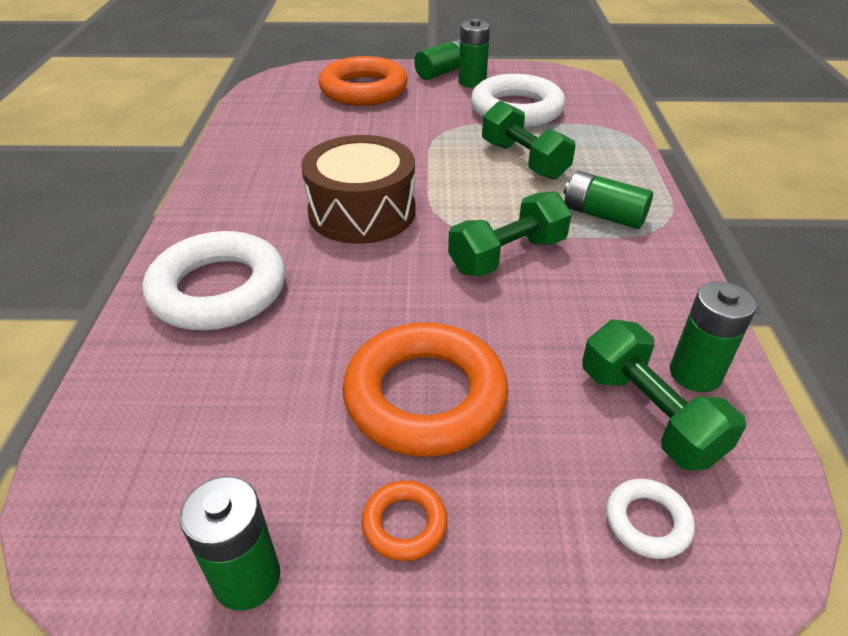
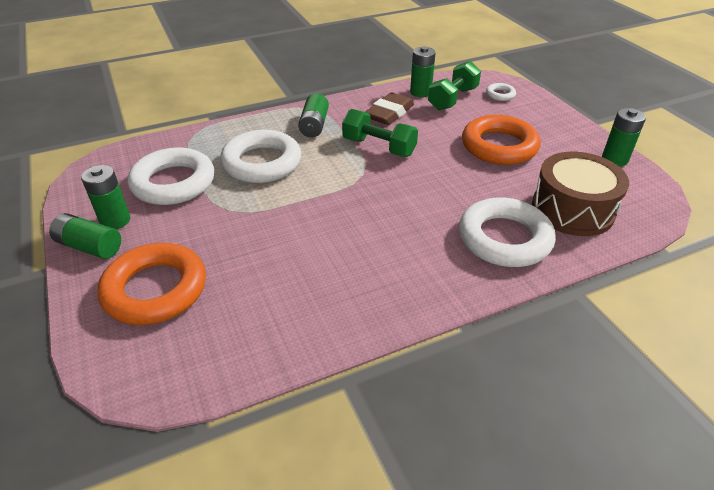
camera: 115 degrees left, 0 degrees up
brown drum [301,135,415,244] -> brown drum moved to [532,152,629,236]
orange ring [361,480,447,561] -> none
green dumbbell [482,101,576,180] -> white ring [220,130,301,183]
none -> brown eraser [365,92,414,125]

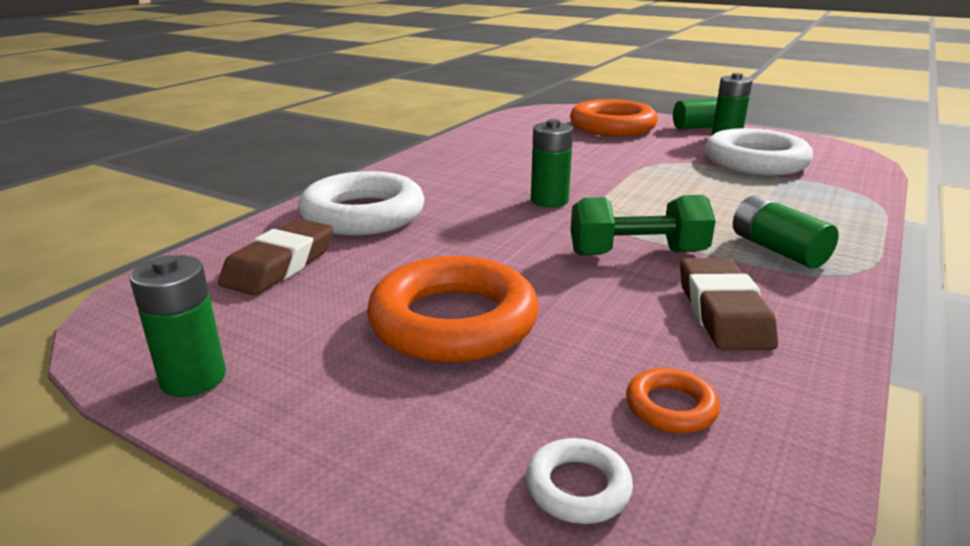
camera: 145 degrees right, 15 degrees down
white ring [220,130,301,183] -> none
green battery [410,46,436,97] -> green battery moved to [531,119,573,208]
green dumbbell [428,61,481,110] -> orange ring [626,368,720,433]
brown drum [532,152,629,236] -> brown eraser [218,219,333,295]

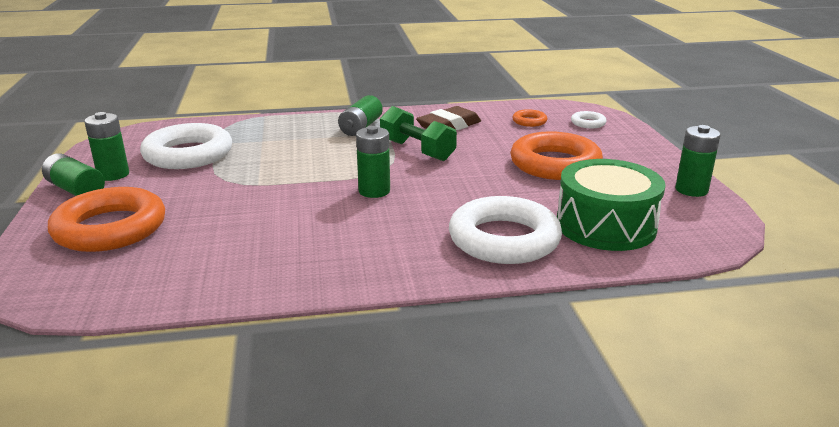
camera: 130 degrees left, 0 degrees up
brown eraser [218,219,333,295] -> green drum [557,159,666,251]

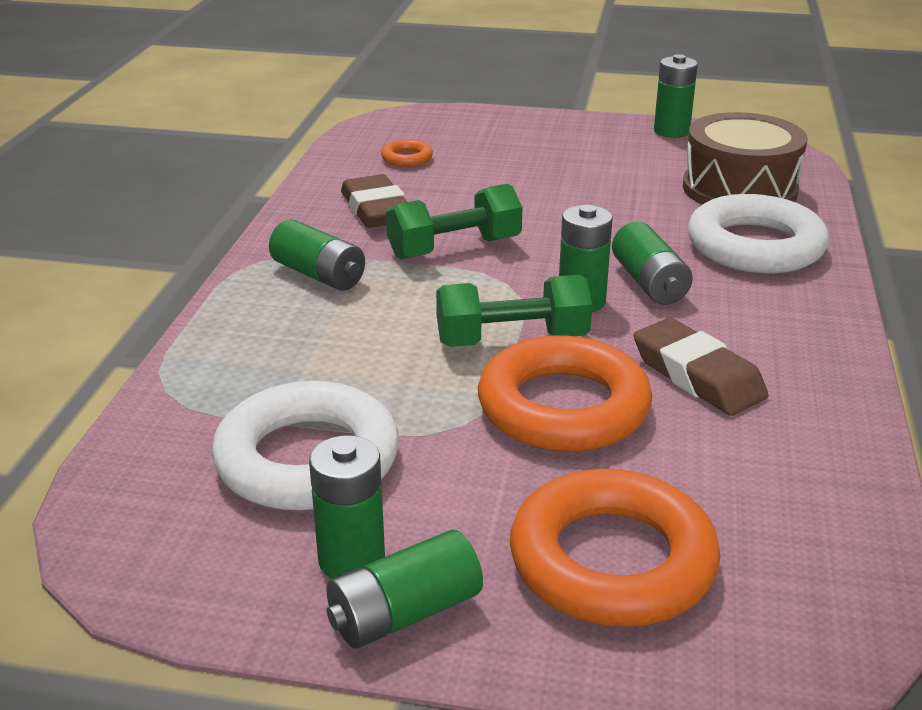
camera: 70 degrees left, 5 degrees up
orange ring [510,131,603,180] -> orange ring moved to [478,336,652,452]
green drum [557,159,666,251] -> brown drum [683,112,808,205]
white ring [571,111,607,128] -> none
none -> green dumbbell [436,275,592,347]
none -> green battery [612,222,693,305]
none -> brown eraser [634,318,769,416]

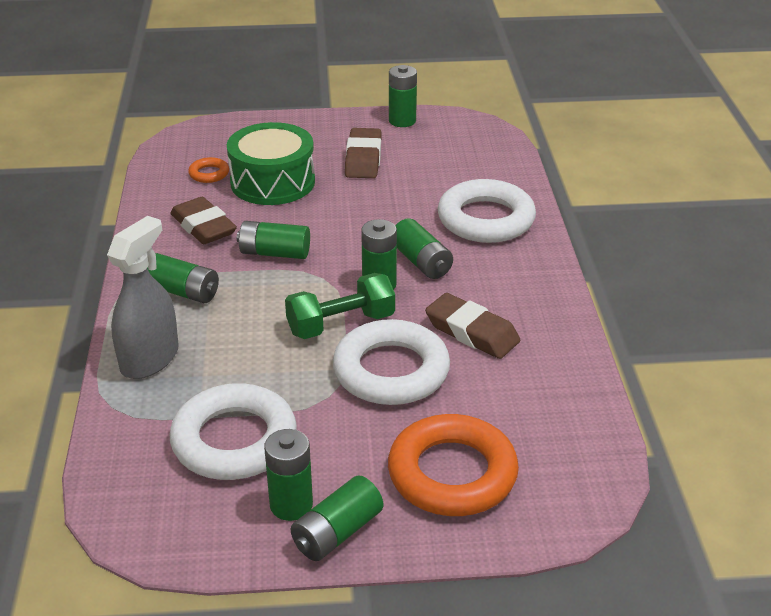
camera: 15 degrees left, 5 degrees up
green dumbbell [386,184,523,259] -> green battery [237,221,310,259]
orange ring [478,336,652,452] -> white ring [333,319,450,405]
brown drum [683,112,808,205] -> none
none -> grey spray bottle [107,216,179,379]
none -> green drum [227,122,315,205]
none -> brown eraser [345,128,382,178]

